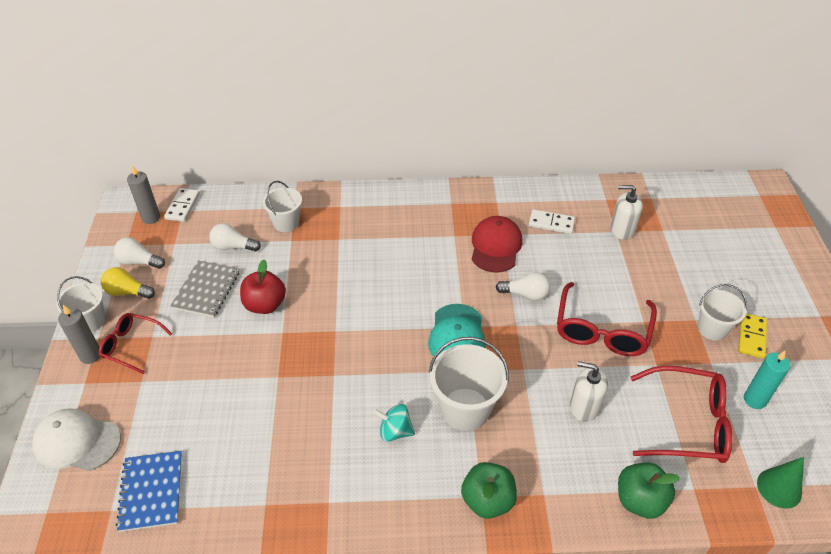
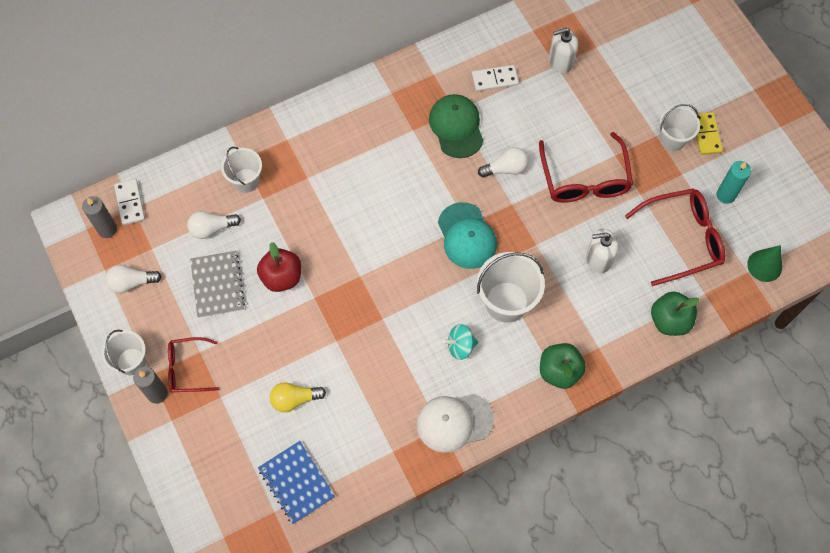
camera: 25 degrees left, 20 degrees up
white cap [32,408,121,471] -> white cap moved to [417,394,494,453]
yellow light bulb [101,267,155,299] -> yellow light bulb moved to [270,382,326,412]
red cap [472,216,522,273] -> green cap [429,94,483,158]

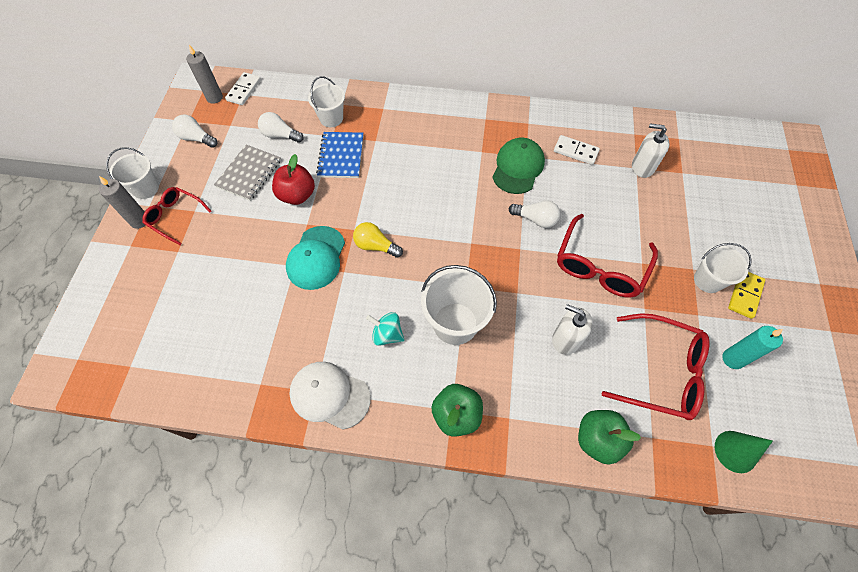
camera: 35 degrees right, 5 degrees down
blue notebook [258,441,335,524] -> blue notebook moved to [316,132,363,178]
yellow light bulb [270,382,326,412] -> yellow light bulb moved to [353,222,403,258]
turquoise cap [438,202,497,269] -> turquoise cap moved to [286,226,345,290]

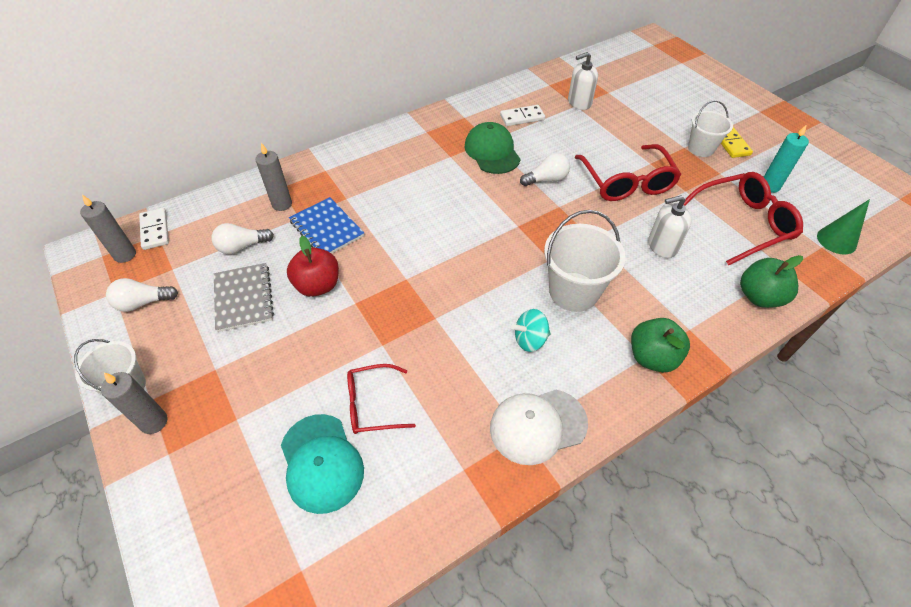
camera: 40 degrees left, 10 degrees down
red glasses [142,187,211,245] -> red glasses moved to [347,364,416,434]
turquoise cap [286,226,345,290] -> turquoise cap moved to [281,414,364,514]
white bucket [308,76,345,127] -> grey candle [256,143,292,211]
yellow light bulb [353,222,403,258] -> none

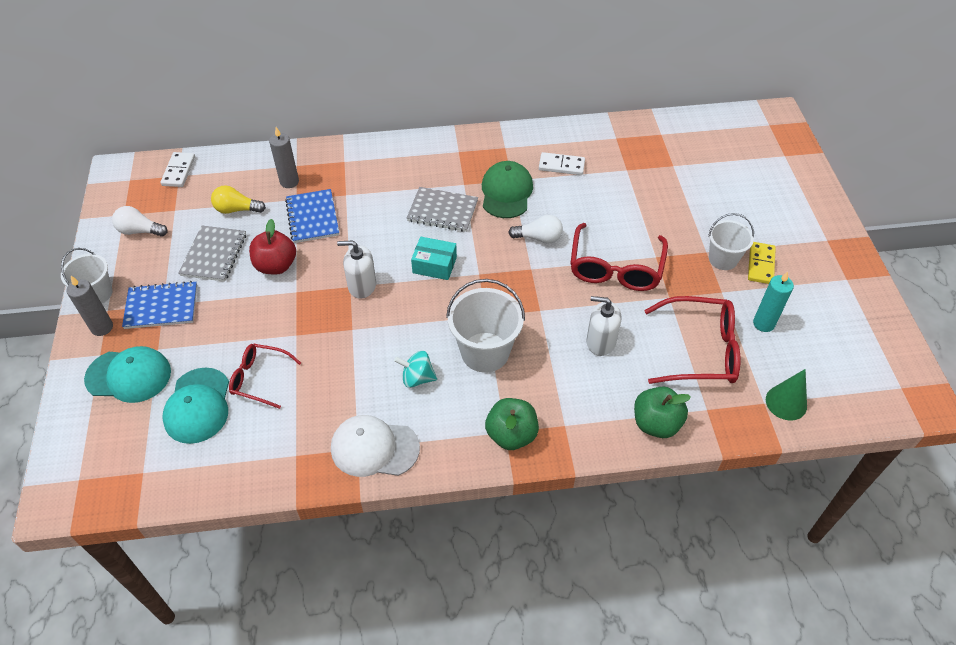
camera: 25 degrees right, 0 degrees up
grey candle [80,195,136,263] -> none
white light bulb [212,223,274,254] -> yellow light bulb [211,185,266,214]
white soap dispenser [568,52,598,110] -> white soap dispenser moved to [337,240,376,299]
none -> turquoise cap [84,346,171,403]
none -> blue notebook [122,281,197,329]
none -> grey notebook [407,187,478,232]
none -> turquoise box [411,237,457,280]

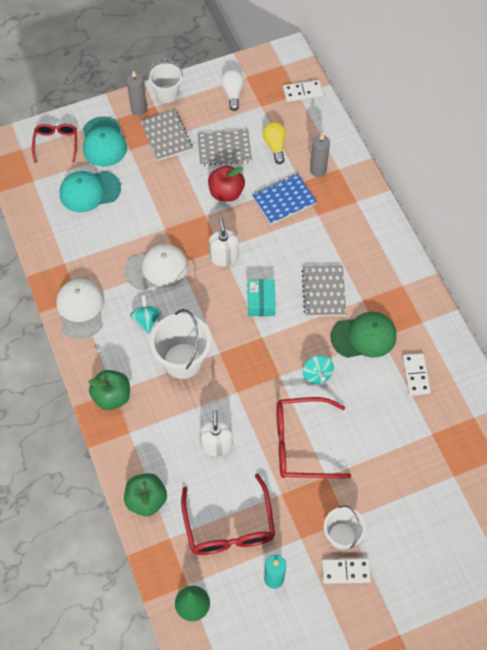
camera: 75 degrees right, 10 degrees up
blue notebook [122,281,197,329] -> grey notebook [140,110,193,161]
red glasses [229,344,301,409] -> red glasses moved to [32,124,77,163]
white light bulb [508,215,563,244] -> turquoise spinning top [303,355,334,384]
yellow domino [748,242,776,284] -> white domino [322,558,371,584]
none -> white cap [125,244,189,290]

